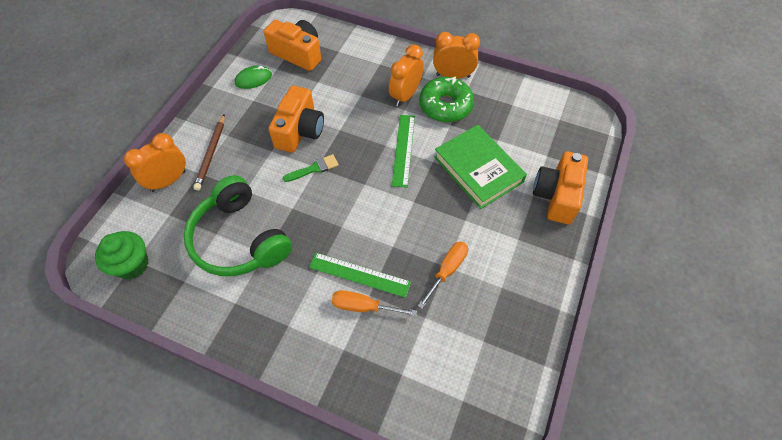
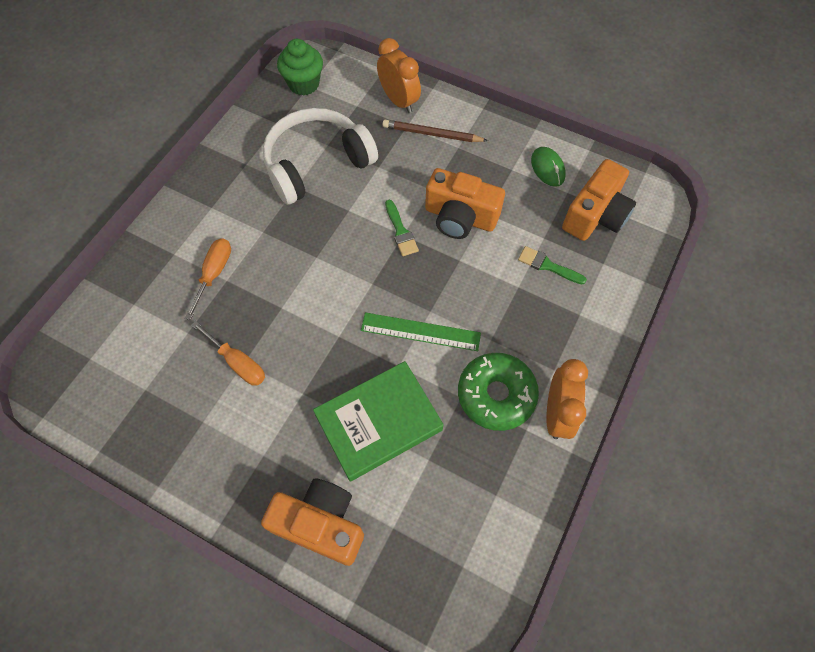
camera: 95 degrees right, 5 degrees up
green headphones [184,175,292,276] -> white headphones [263,108,378,205]
green ruler [309,253,411,298] -> none
orange clock [389,44,424,107] -> none
none -> green brush [518,246,587,284]

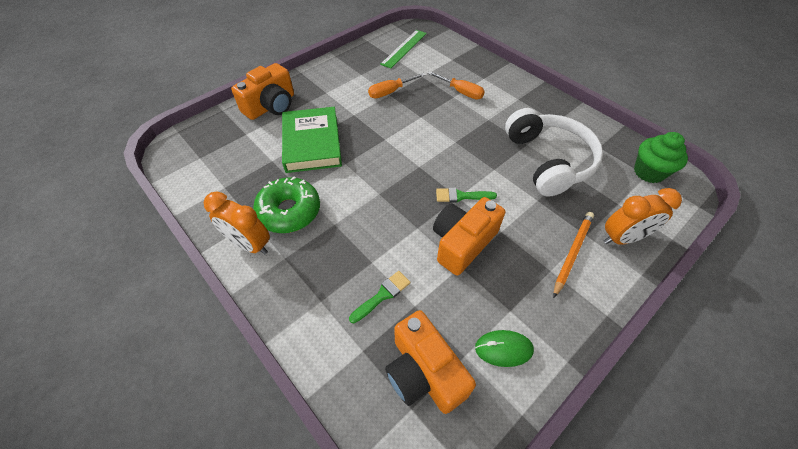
camera: 110 degrees right, 10 degrees down
green ruler [361,312,481,351] -> green ruler moved to [380,30,427,68]
brown pencil [382,120,488,142] -> orange pencil [553,212,594,298]

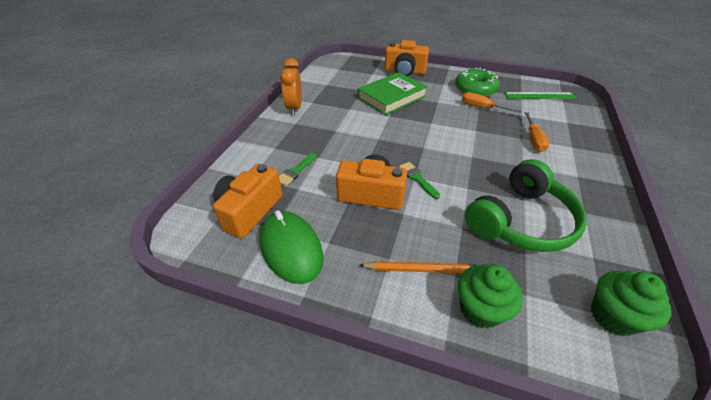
camera: 60 degrees right, 10 degrees down
green donut [253,177,320,233] -> green donut moved to [455,68,500,97]
green brush [349,271,410,323] -> green brush turned 105 degrees clockwise [279,153,317,186]
green mouse [475,330,534,367] -> green mouse [260,210,323,284], size x1.77
white headphones [505,108,603,197] -> green headphones [465,159,587,252]
orange clock [604,188,682,245] -> green cupcake [458,264,523,329]

